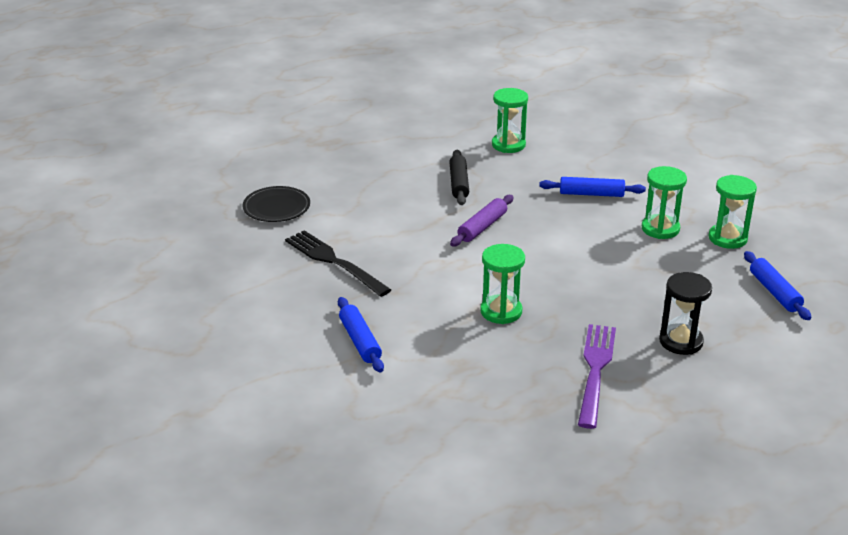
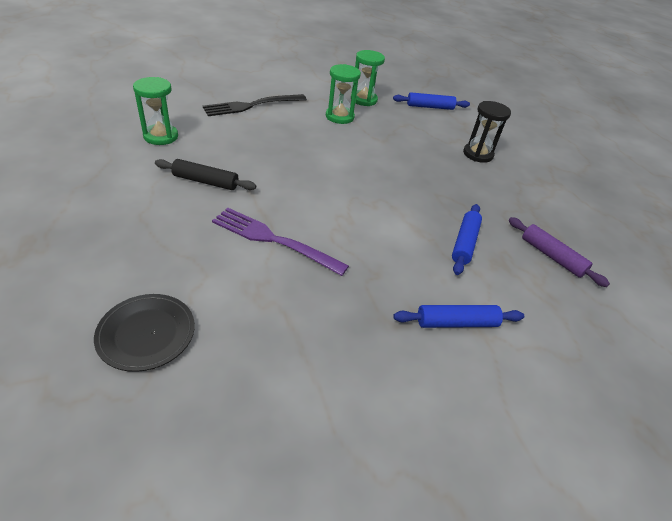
camera: 80 degrees left, 10 degrees up
black fork [285,230,391,297] -> black fork moved to [203,94,307,116]
purple rolling pin [450,195,514,246] -> purple rolling pin moved to [509,217,610,287]
green hourglass [480,244,525,324] -> none
blue rolling pin [539,177,646,197] -> blue rolling pin moved to [452,204,482,275]
purple fork [578,324,616,429] -> purple fork moved to [212,208,349,276]

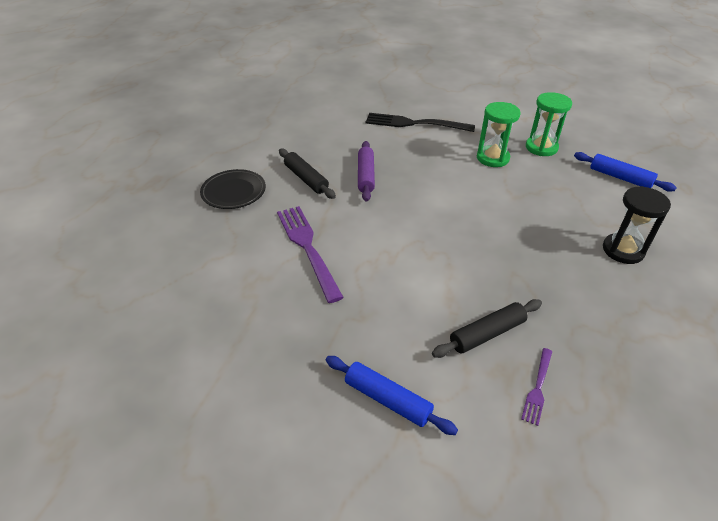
camera: 45 degrees right, 0 degrees up
black plate [94,294,195,372] -> black plate moved to [200,169,266,209]
green hourglass [133,77,178,145] -> none
blue rolling pin [452,204,482,275] -> black rolling pin [432,299,542,358]
purple rolling pin [509,217,610,287] -> purple rolling pin moved to [358,141,375,202]
none -> purple fork [521,348,552,426]

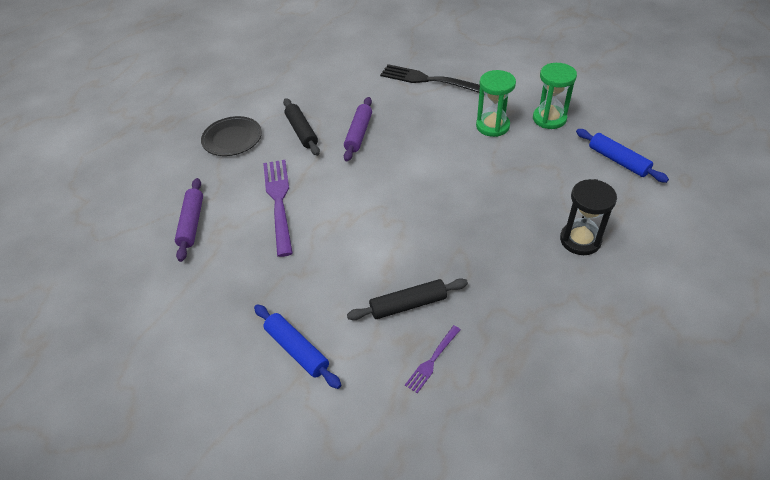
camera: 15 degrees right, 5 degrees up
none -> purple rolling pin [175,178,203,262]

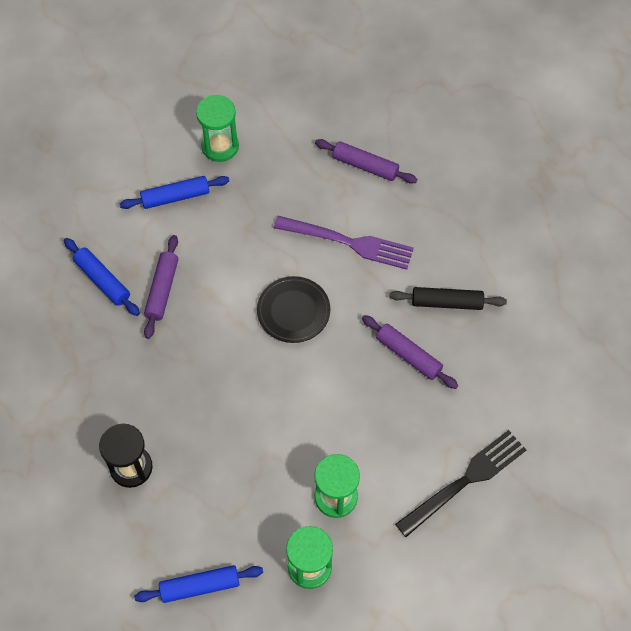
camera: 115 degrees right, 15 degrees up
black plate [201,116,262,156] -> black plate moved to [257,276,330,343]
black rolling pin [347,278,468,320] -> purple rolling pin [144,235,178,339]
purple fork [405,325,461,393] -> blue rolling pin [64,238,140,316]
none -> green hourglass [196,95,239,162]

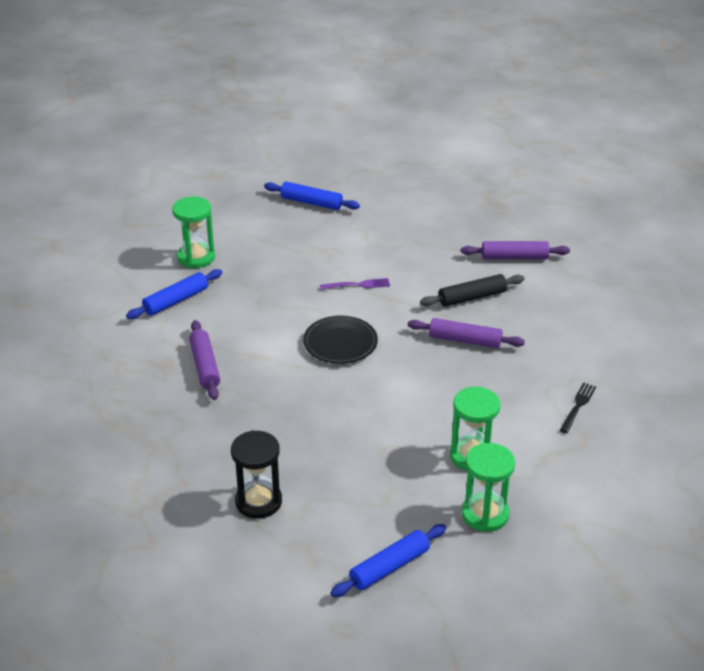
camera: 25 degrees left, 25 degrees down
blue rolling pin [64,238,140,316] -> blue rolling pin moved to [264,182,360,210]
purple fork [274,216,414,270] -> purple fork [320,278,390,290], size x0.50
purple rolling pin [315,139,417,184] -> purple rolling pin moved to [461,241,570,259]
black fork [395,430,526,537] -> black fork [560,382,596,433], size x0.50

